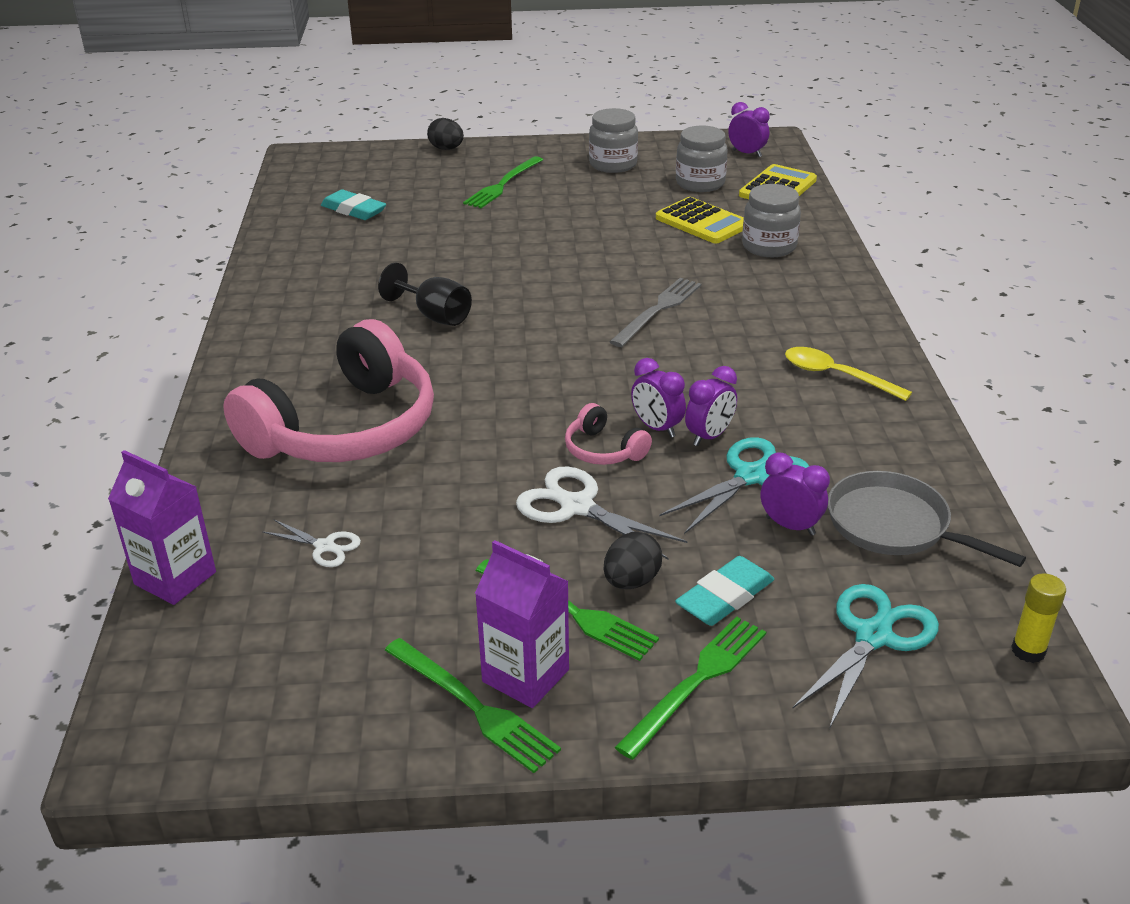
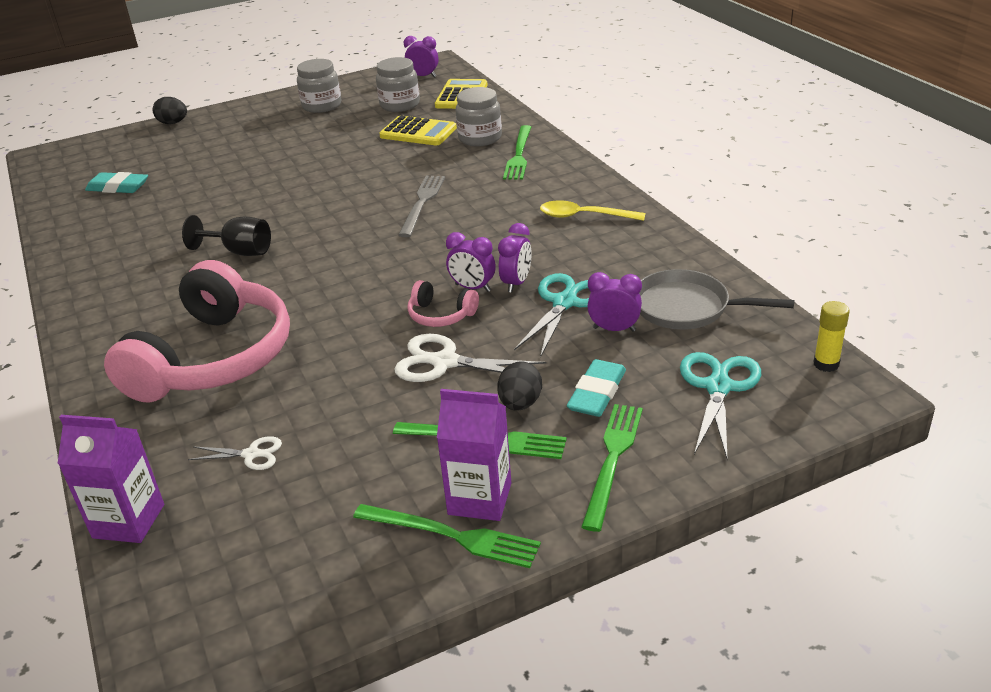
camera: 20 degrees left, 0 degrees up
green fork [463,156,543,208] -> green fork moved to [503,125,531,180]

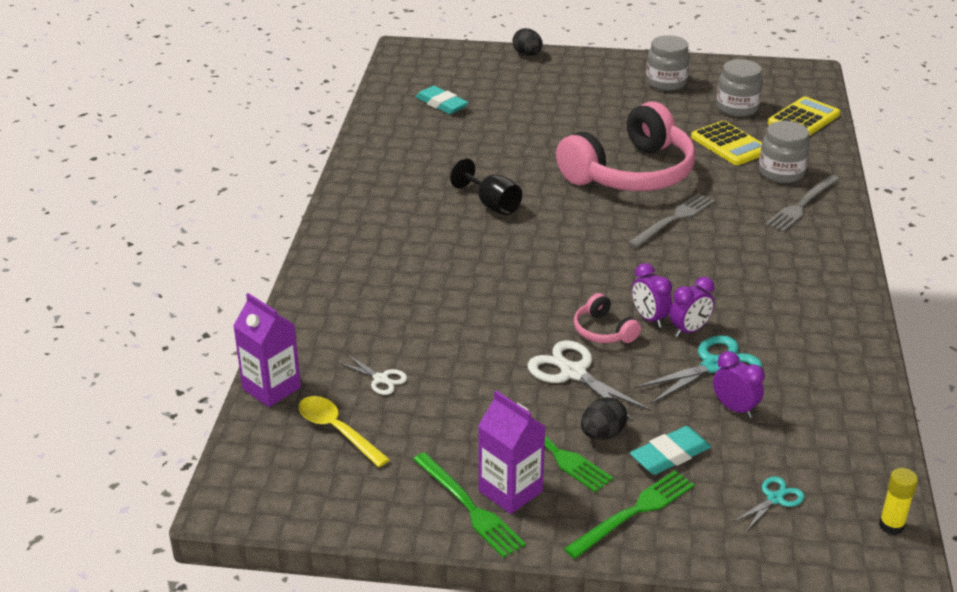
camera: 30 degrees right, 0 degrees up
pink headphones [104,260,290,403] -> pink headphones moved to [556,102,696,191]
purple clock [404,36,438,77] -> none
green fork [503,125,531,180] -> grey fork [765,175,840,232]
yellow spoon [540,200,645,221] -> yellow spoon moved to [299,396,390,467]
grey pan [639,269,794,330] -> none
turquoise scissors [680,352,761,458] -> turquoise scissors [733,476,805,532], size x0.56

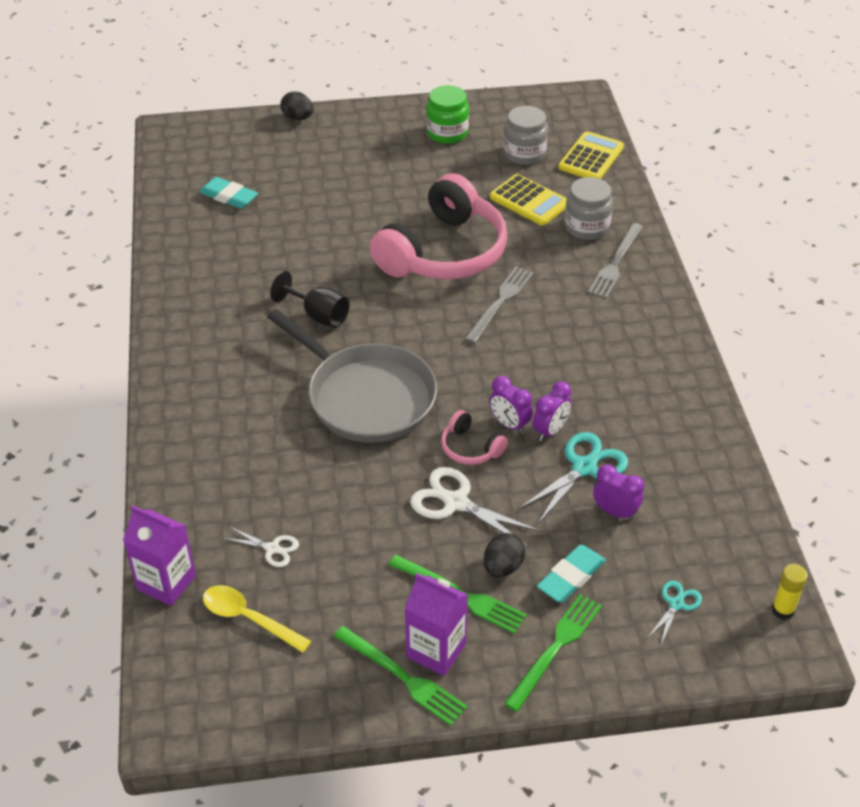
camera: 15 degrees left, 10 degrees up
grey jar [646,35,690,91] -> green jar [426,85,469,144]
none -> grey pan [268,309,437,443]

